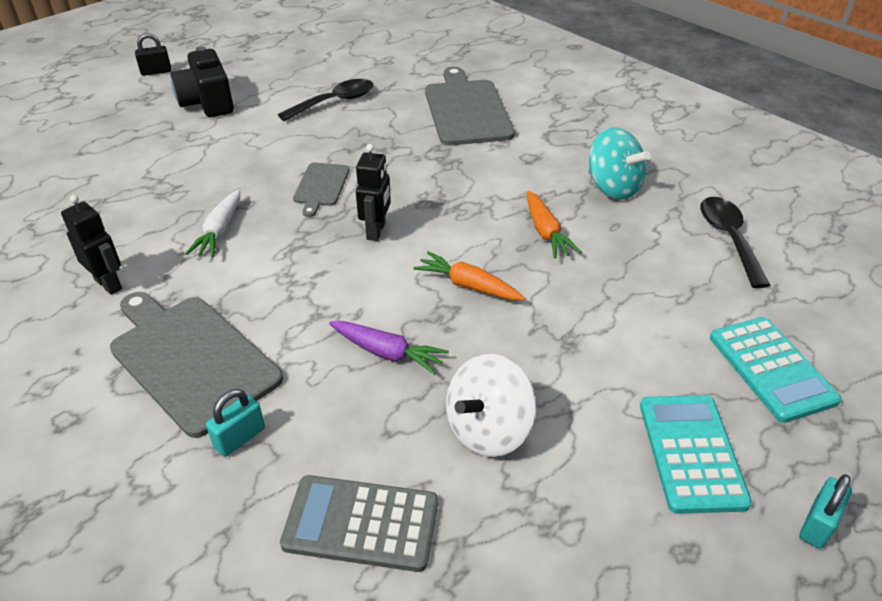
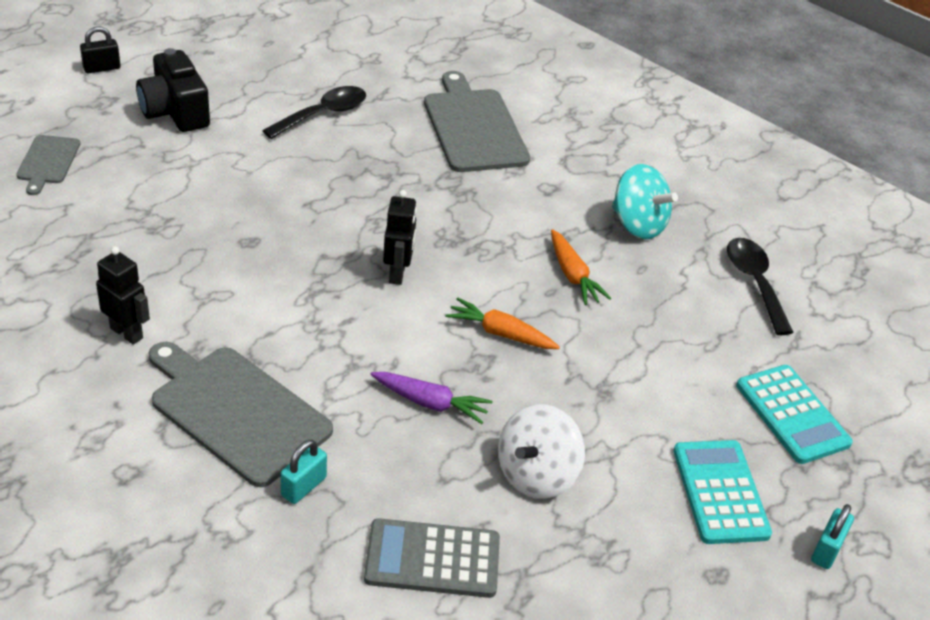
camera: 10 degrees left, 0 degrees up
white carrot [185,189,240,258] -> none
grey cutting board [293,163,350,217] -> grey cutting board moved to [16,135,80,195]

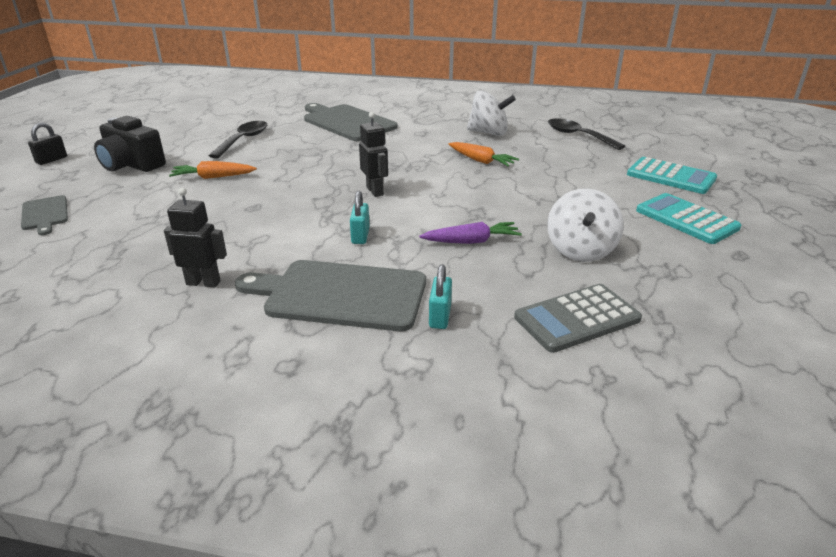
camera: 25 degrees left, 10 degrees down
orange carrot [445,297,560,349] -> orange carrot moved to [169,161,257,179]
turquoise spinning top [612,164,678,239] -> white spinning top [467,90,516,136]
turquoise padlock [811,504,854,569] -> turquoise padlock moved to [350,191,370,244]

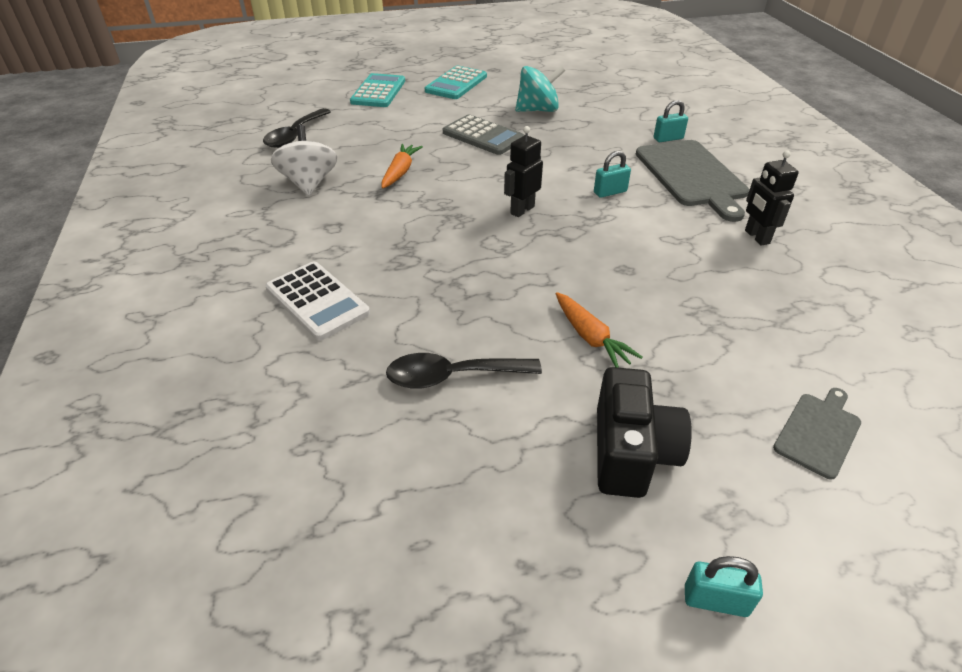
camera: 115 degrees left, 10 degrees up
black padlock [28,123,67,165] -> turquoise padlock [685,556,763,617]
grey cutting board [304,103,398,141] -> white calculator [265,262,370,341]
purple carrot [419,222,522,244] -> none
grey calculator [514,284,642,353] -> grey calculator moved to [443,114,524,155]
white spinning top [547,188,624,262] -> turquoise spinning top [515,66,565,112]

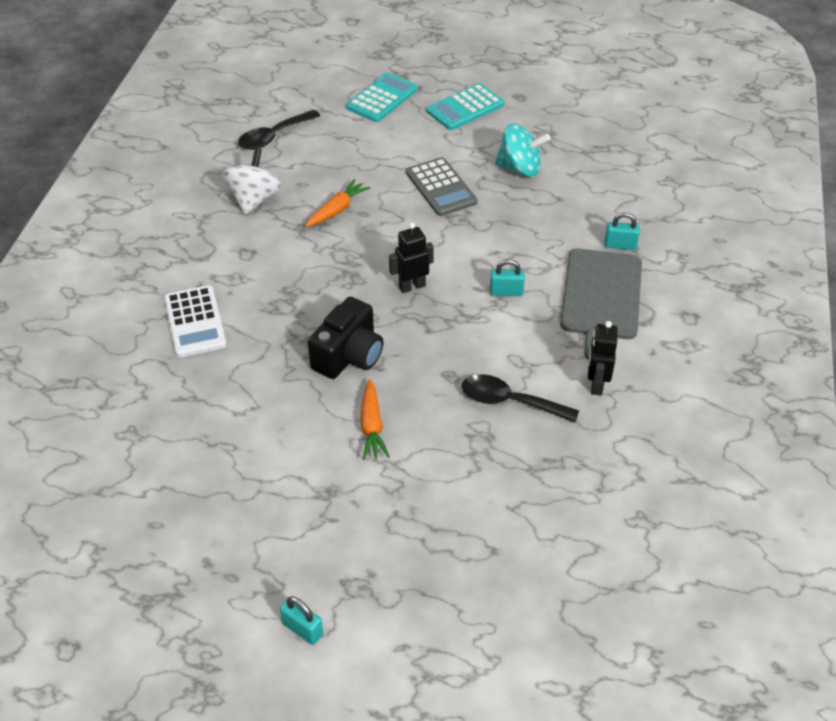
camera: 25 degrees right, 5 degrees up
black spoon [386,353,542,389] -> black spoon moved to [462,374,579,422]
black camera [597,367,692,498] -> black camera moved to [308,297,384,379]
grey cutting board [773,388,861,480] -> none

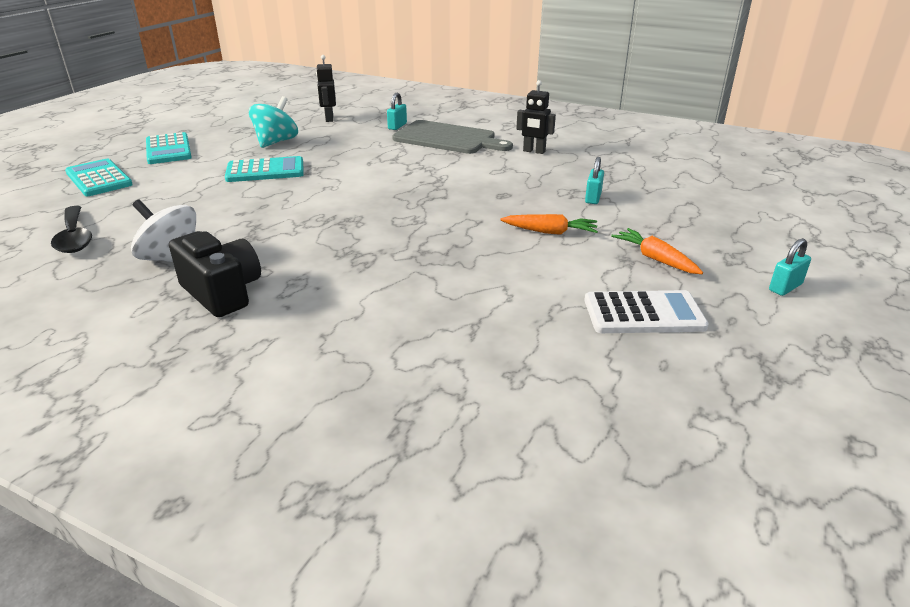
camera: 75 degrees left, 15 degrees down
white calculator [164,285,227,358] -> white calculator moved to [584,290,709,333]
orange carrot [305,179,370,227] -> orange carrot moved to [611,228,703,274]
black camera [308,297,384,379] -> black camera moved to [169,231,261,317]
black robot [389,223,434,293] -> black robot moved to [316,55,336,122]
grey calculator [406,157,477,216] -> turquoise calculator [225,156,303,182]
black spoon [462,374,579,422] -> none
turquoise padlock [490,259,525,296] -> turquoise padlock moved to [585,157,604,204]

